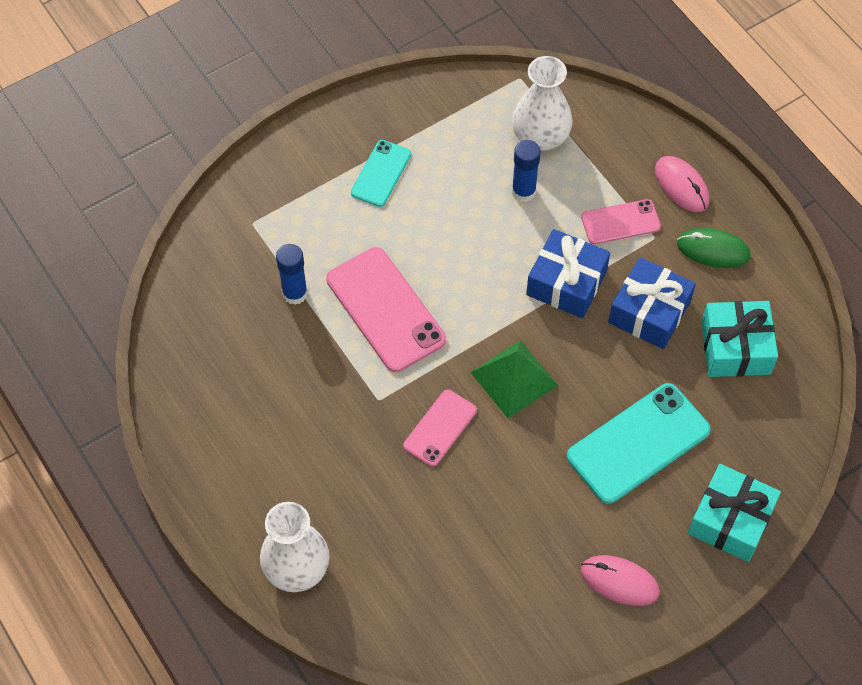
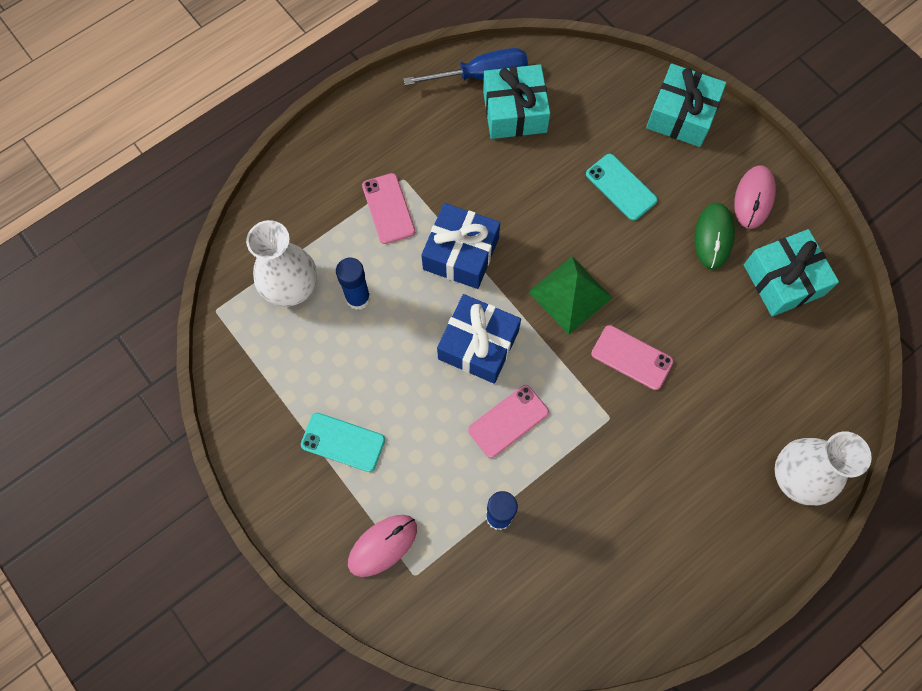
camera: 95 degrees left, 10 degrees up
pink phone [326,247,446,372] -> pink phone [468,385,549,458], size x0.58
turquoise phone [567,383,711,504] -> turquoise phone [586,154,658,221], size x0.58
blue gift [608,257,696,349] -> blue gift moved to [437,294,521,384]
pink mouse [655,156,709,212] -> pink mouse moved to [348,515,417,577]
green mouse [677,228,751,268] -> green mouse moved to [694,203,735,269]
none -> blue screwdriver [403,48,528,86]
none -> turquoise gift [744,229,839,317]

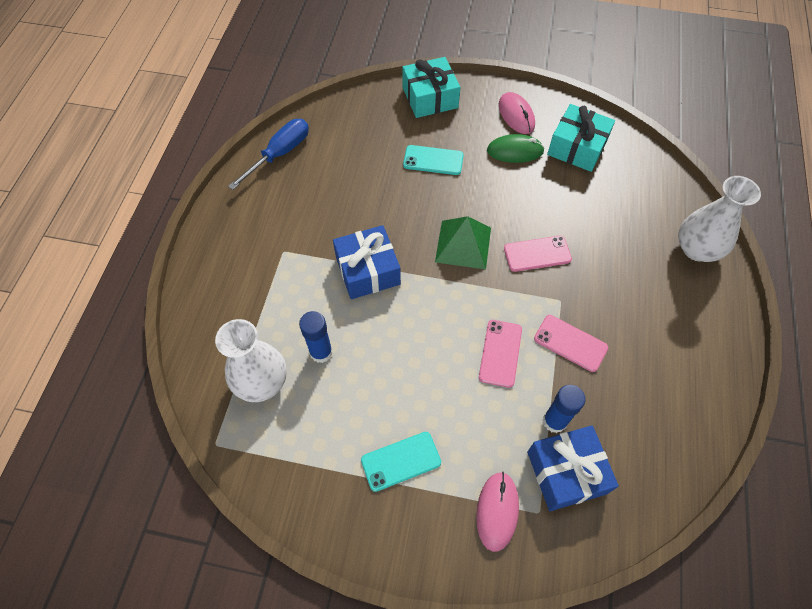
camera: 40 degrees left, 10 degrees down
pink phone [362,173,415,244] -> pink phone moved to [534,315,608,372]
blue gift [437,294,521,384] -> blue gift moved to [527,425,619,511]
turquoise gift [483,64,550,139] -> none
green mouse [694,203,735,269] -> green mouse turned 60 degrees counterclockwise [487,134,545,163]

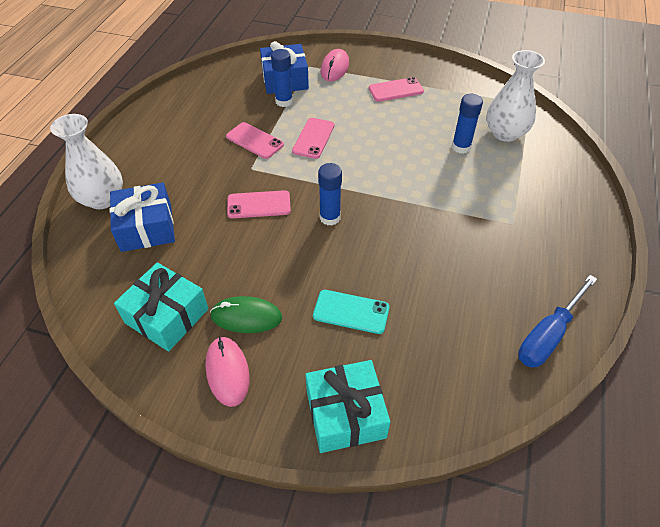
camera: 175 degrees left, 10 degrees down
blue gift [333,225,401,299] -> blue gift moved to [110,183,175,252]
turquoise phone [361,432,441,492] -> pink phone [369,77,424,102]
green pyramid [435,216,491,270] -> blue glue stick [318,163,342,226]

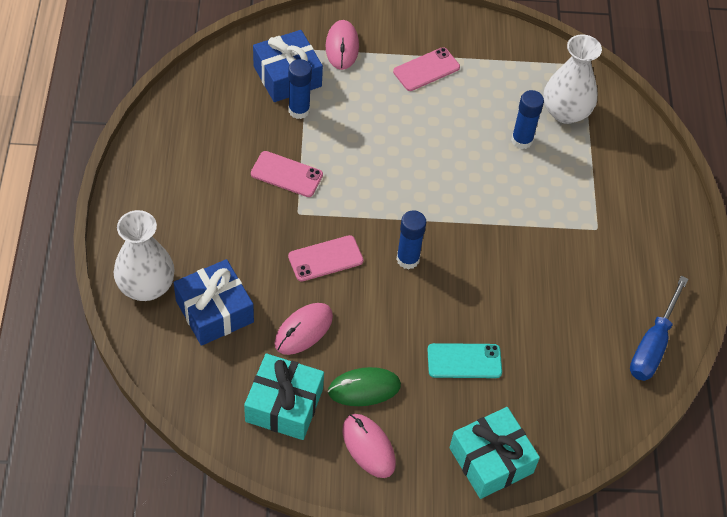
camera: 20 degrees left, 5 degrees up
pink phone [292,118,335,159] -> none
none -> pink mouse [274,303,333,355]

